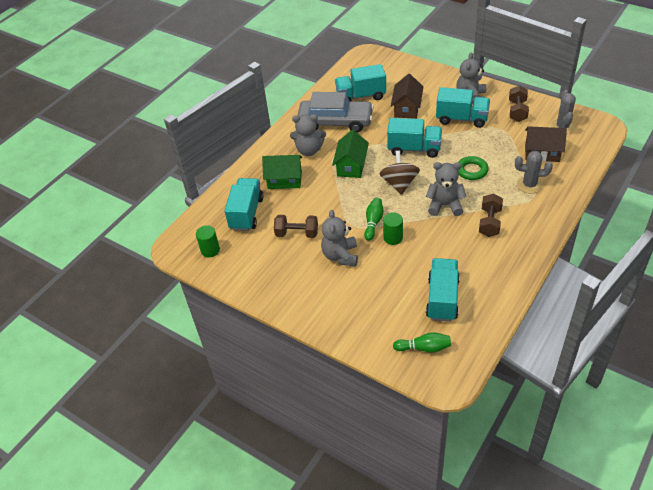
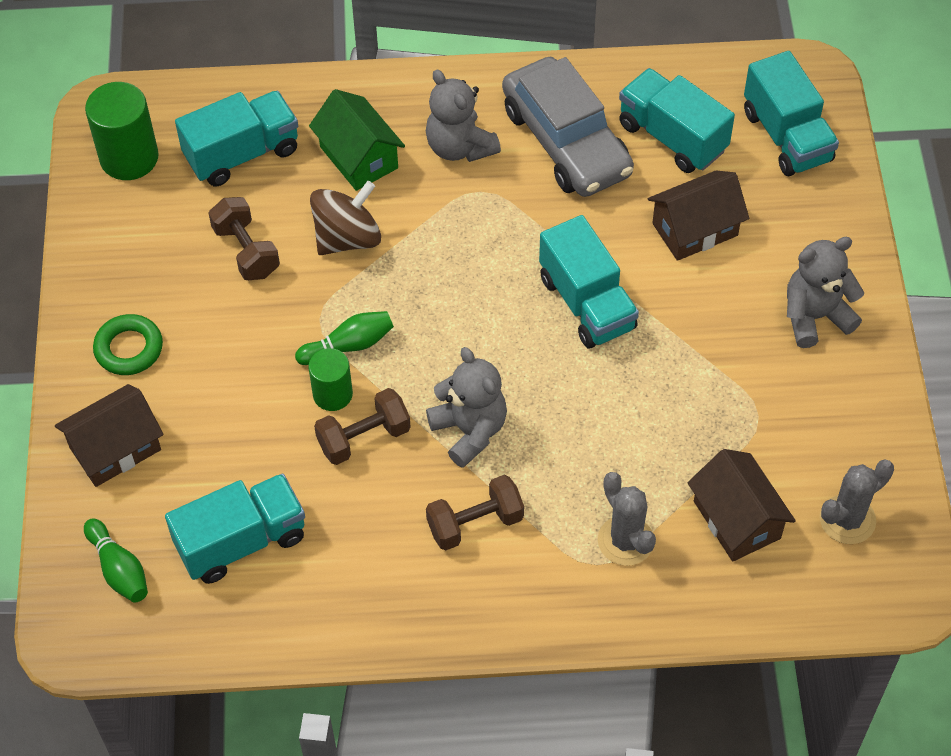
camera: 50 degrees right, 10 degrees up
green cylinder [196,225,220,257] -> green cylinder [85,82,159,180], size x1.60
grey teddy bear [321,210,358,267] -> none
green house [332,130,369,178] -> none
brown spinning top [379,151,420,195] -> brown spinning top moved to [310,181,381,255]
turquoise truck [436,87,490,128] -> turquoise truck moved to [744,51,839,176]
green ring [458,156,489,180] -> green ring moved to [93,314,163,375]
brown dumbbell [509,85,529,122] -> brown dumbbell moved to [314,388,411,465]
none -> brown house [55,384,164,487]

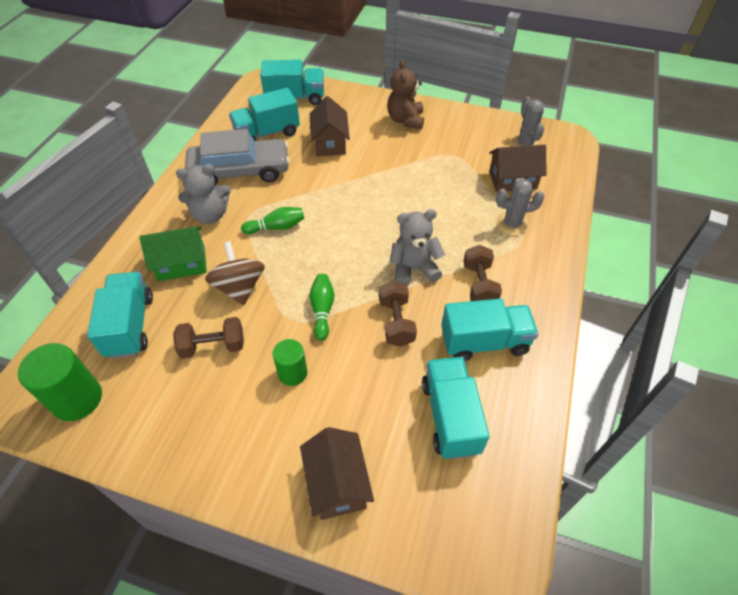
camera: 70 degrees left, 5 degrees down
green bowling pin [84,518,148,603] -> green bowling pin moved to [241,207,304,234]
green ring [93,314,163,375] -> none
green cylinder [309,348,353,411] -> green cylinder moved to [273,339,307,386]
turquoise truck [539,215,639,348] -> turquoise truck moved to [441,299,538,361]
grey teddy bear [787,237,864,348] -> brown teddy bear [387,60,424,129]

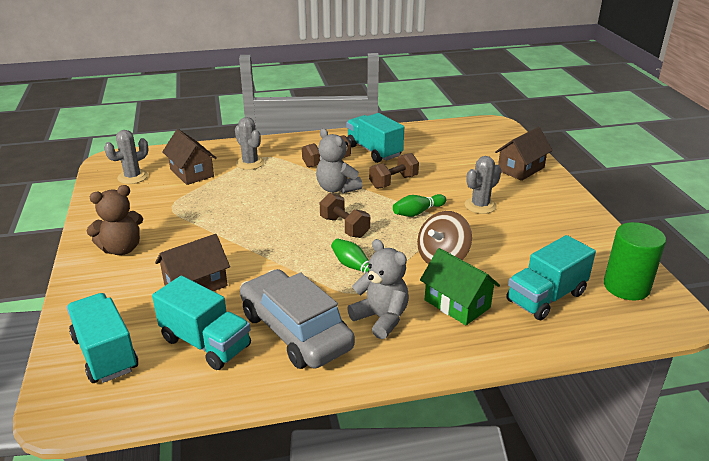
camera: 120 degrees left, 20 degrees down
brown dumbbell [173,317,244,359] -> brown dumbbell moved to [320,193,370,238]
green cylinder [273,339,307,386] -> grey cactus [465,156,501,214]
turquoise truck [422,357,490,459] -> none

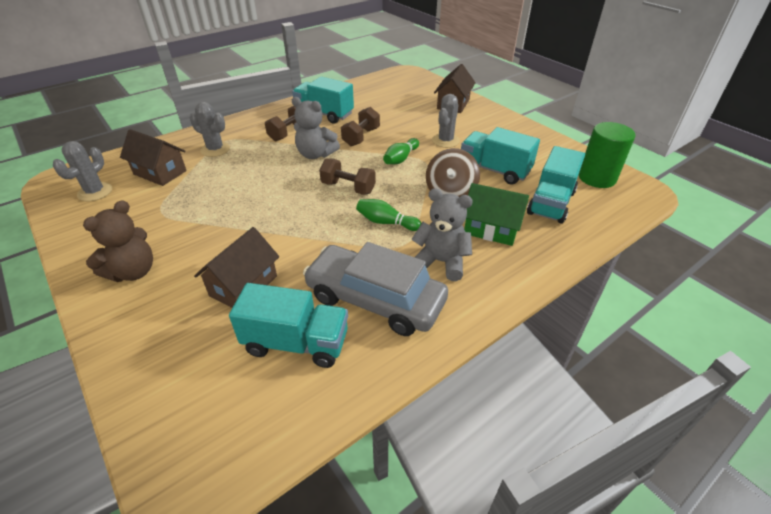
camera: 25 degrees left, 10 degrees up
turquoise truck [66,293,138,383] -> turquoise truck moved to [461,127,540,185]

